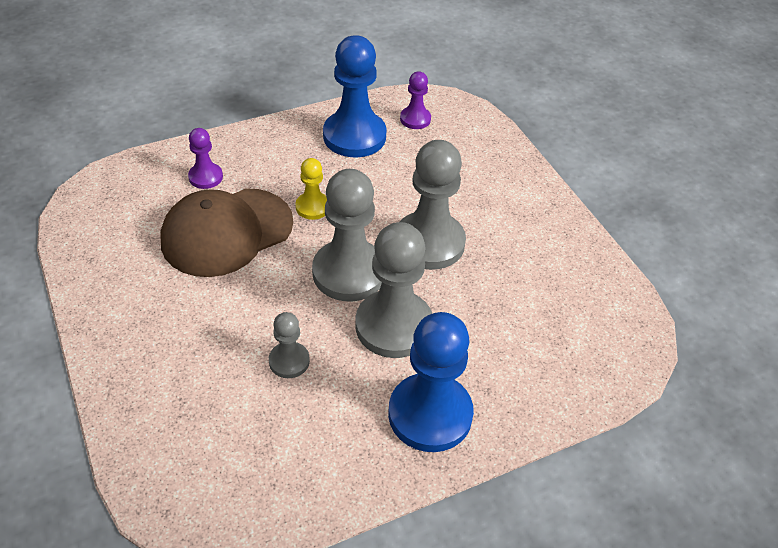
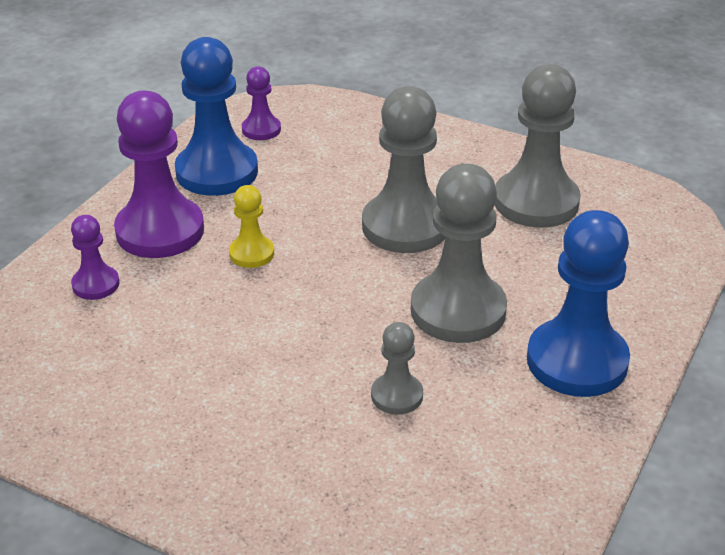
camera: 35 degrees left, 10 degrees down
brown cap [160,188,293,277] -> none
grey pawn [312,169,382,302] -> grey pawn moved to [495,64,581,228]
none -> purple pawn [114,90,204,258]

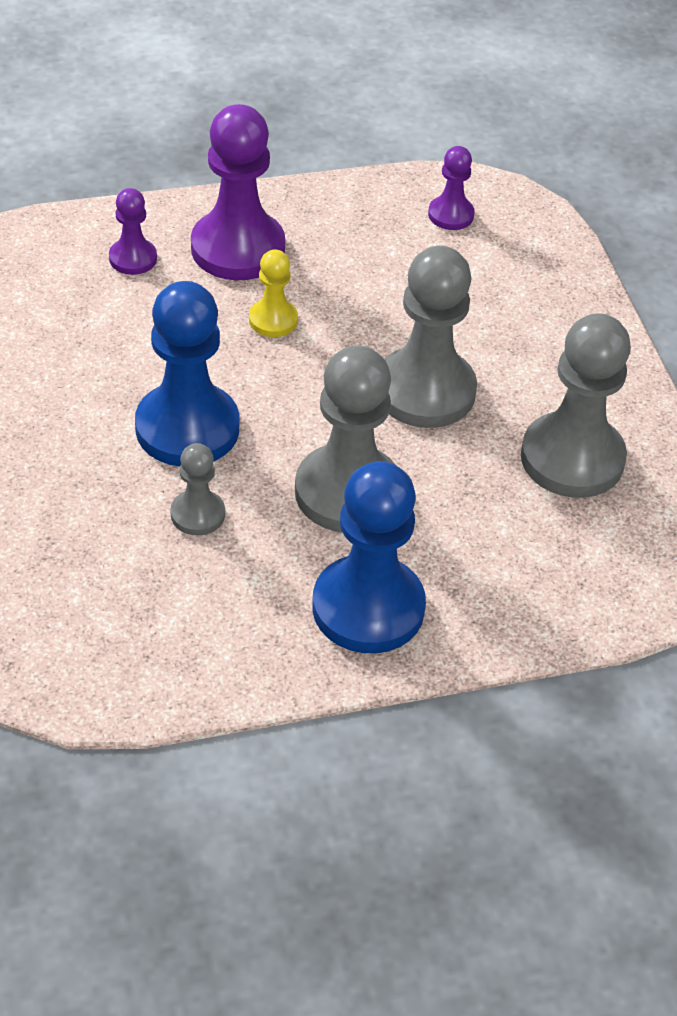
camera: 45 degrees right, 10 degrees up
blue pawn [175,37,258,196] -> blue pawn moved to [135,281,239,466]

